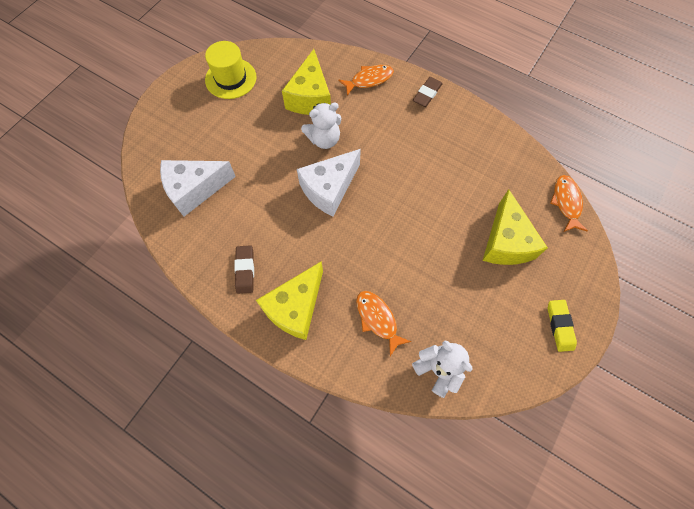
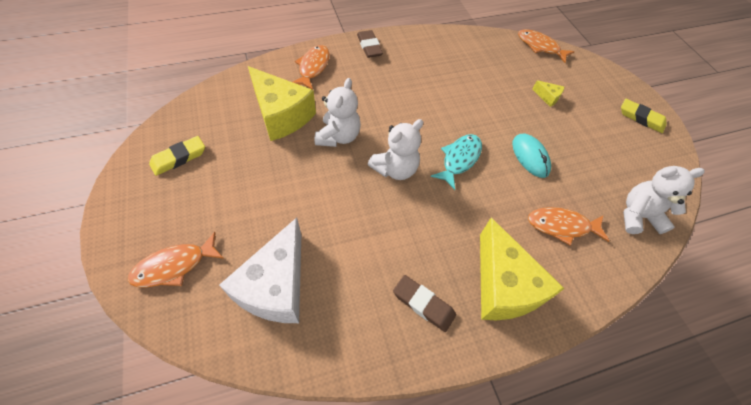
camera: 55 degrees left, 10 degrees down
yellow hat [205,41,256,99] -> yellow eraser [149,136,205,176]
white cheese [297,149,361,216] -> white teddy bear [368,119,423,180]
yellow cheese [482,189,548,265] -> yellow cheese [532,80,564,107], size x0.41
none -> orange fish [128,232,224,288]
none -> turquoise fish [430,134,482,190]
none -> turquoise mouse [512,134,551,178]

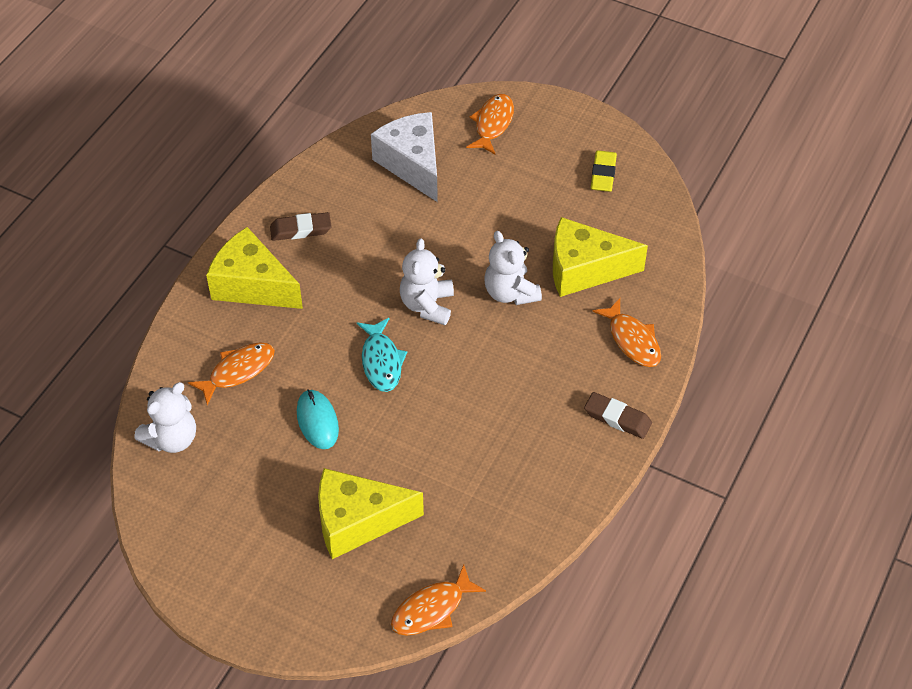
camera: 140 degrees right, 5 degrees down
turquoise mouse [512,134,551,178] -> turquoise mouse turned 45 degrees clockwise [297,389,339,449]
orange fish [518,29,575,63] -> orange fish turned 150 degrees clockwise [391,565,486,636]
yellow cheese [532,80,564,107] -> yellow cheese [318,468,424,559], size x2.44
yellow eraser [621,99,667,133] -> none

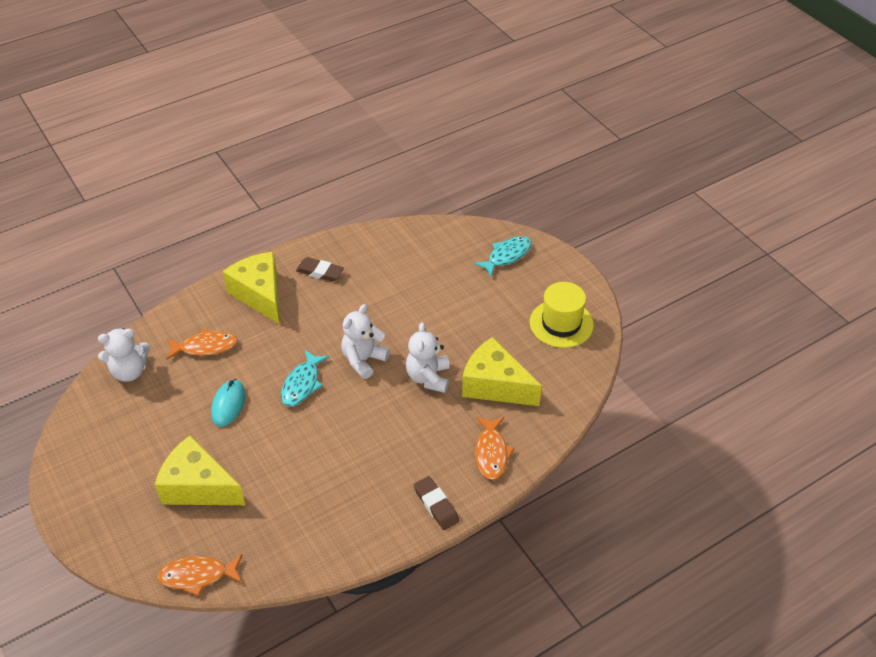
camera: 30 degrees right, 5 degrees down
white cheese [371,112,438,202] -> none
orange fish [466,94,514,155] -> turquoise fish [474,236,531,276]
yellow eraser [591,150,617,192] -> yellow hat [530,282,594,348]

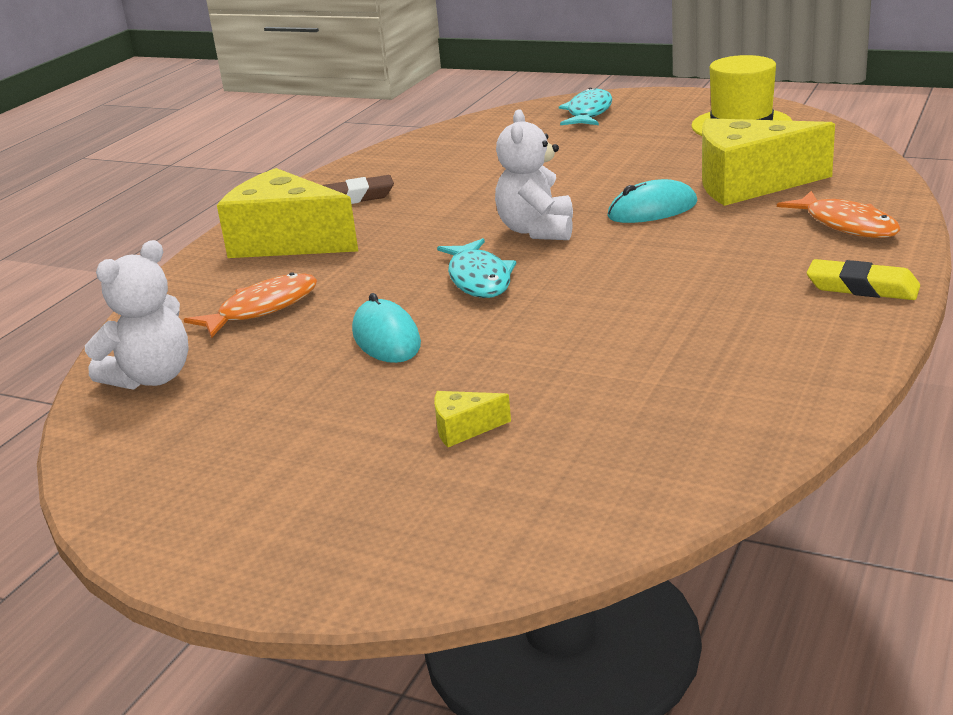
camera: 30 degrees left, 20 degrees down
yellow cheese [155,435,245,505] -> yellow cheese [434,391,511,447], size x0.41
orange fish [157,555,242,596] -> none
white teddy bear [406,322,450,393] -> turquoise mouse [607,179,697,223]
brown eraser [414,476,460,530] -> yellow eraser [807,259,920,300]

